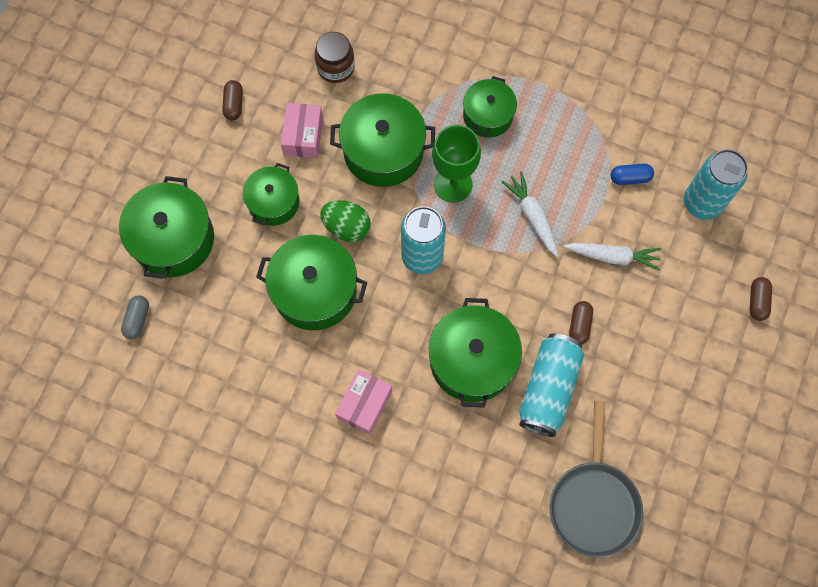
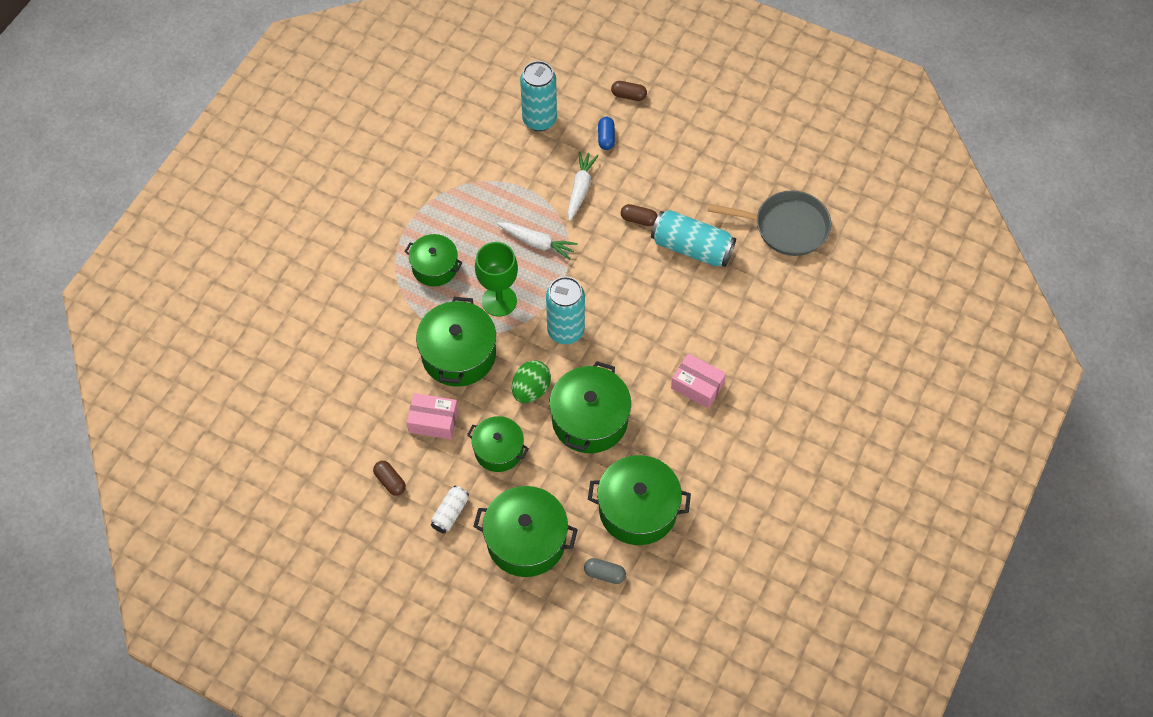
camera: 85 degrees left, 10 degrees down
brown capsule [222,80,243,120] -> brown capsule turned 45 degrees clockwise [373,461,406,496]
brown jar [315,32,355,83] -> none
green pot [429,298,522,408] -> green pot moved to [588,455,691,545]
white carrot [501,171,558,257] -> white carrot turned 135 degrees counterclockwise [497,222,578,260]
blue capsule [611,164,654,185] -> blue capsule moved to [598,117,615,150]
none -> white can [431,486,469,533]

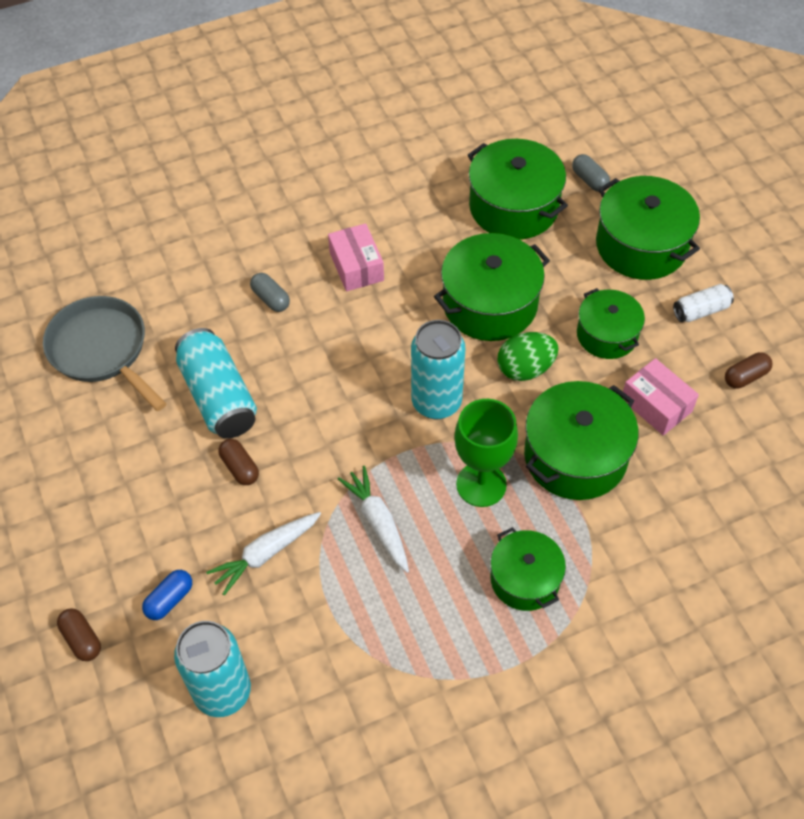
camera: 140 degrees left, 5 degrees down
brown capsule [373,461,406,496] -> brown capsule turned 60 degrees clockwise [725,352,772,389]
none -> grey capsule [250,273,290,312]

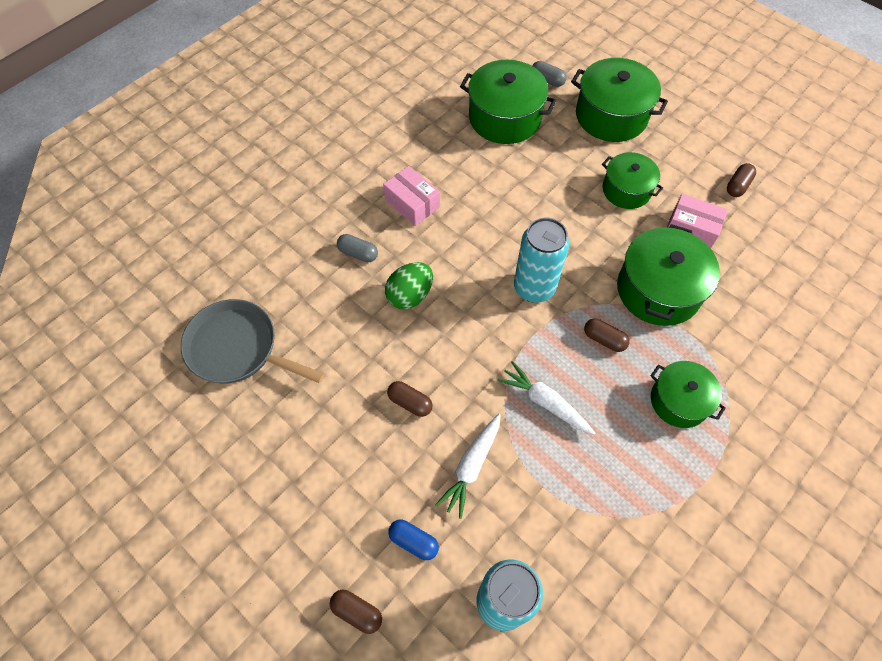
camera: 25 degrees left, 5 degrees up
blue capsule [142,570,192,620] -> blue capsule turned 75 degrees counterclockwise [388,519,439,560]
turquoise can [175,328,257,439] -> none
green pot [434,233,550,341] -> none
green goblet [454,399,518,507] -> brown capsule [584,318,630,352]
green egg [497,332,559,381] -> green egg moved to [385,262,433,309]
white can [673,284,734,322] -> none

